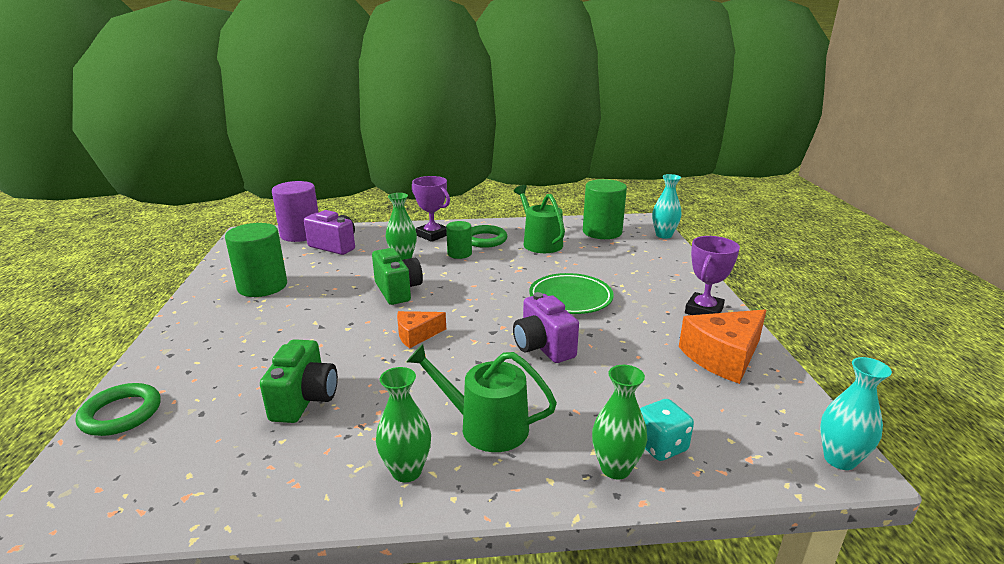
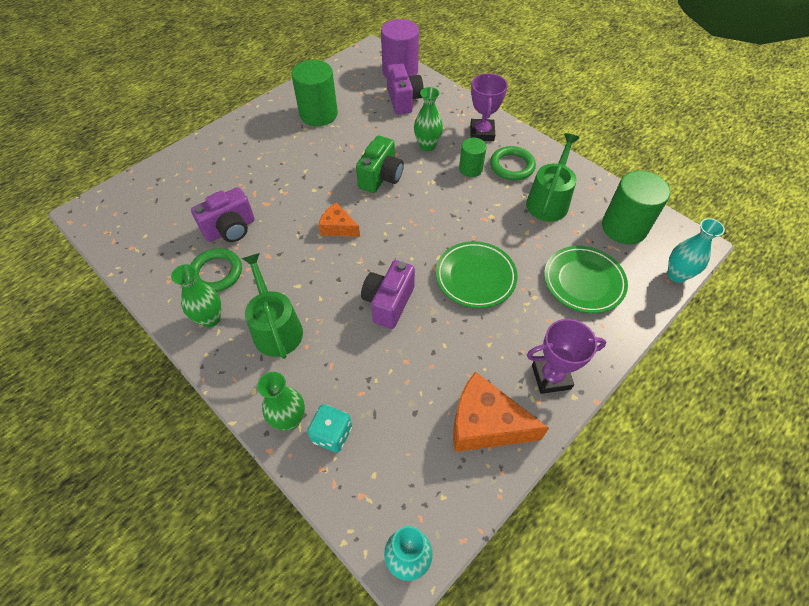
camera: 50 degrees right, 30 degrees up
green ring [76,383,161,436] -> green ring moved to [190,248,242,292]
green camera [260,339,338,423] -> purple camera [191,187,255,242]
none -> green plate [544,246,628,313]

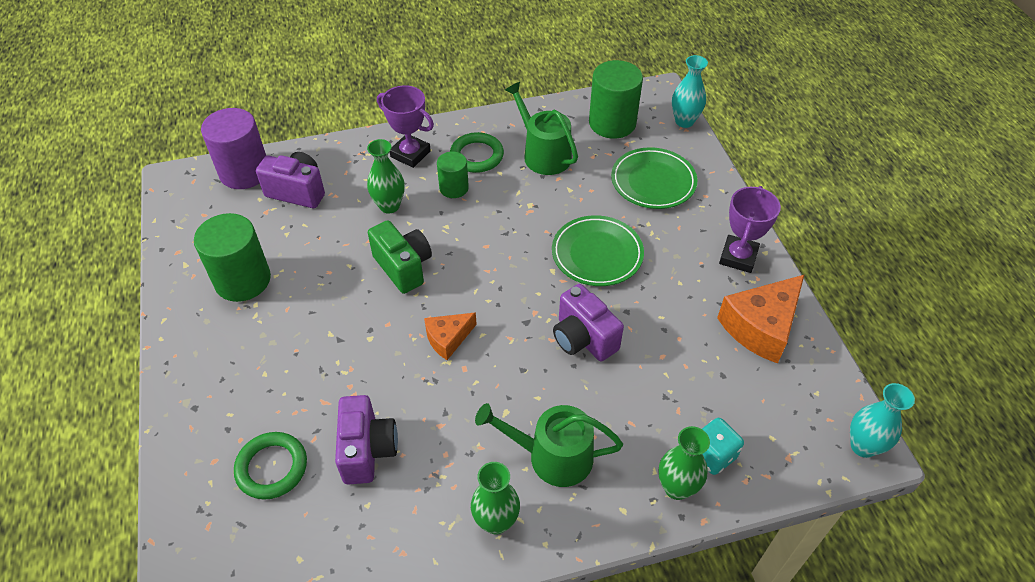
camera: 60 degrees left, 5 degrees down
green ring [190,248,242,292] -> green ring moved to [234,432,307,499]

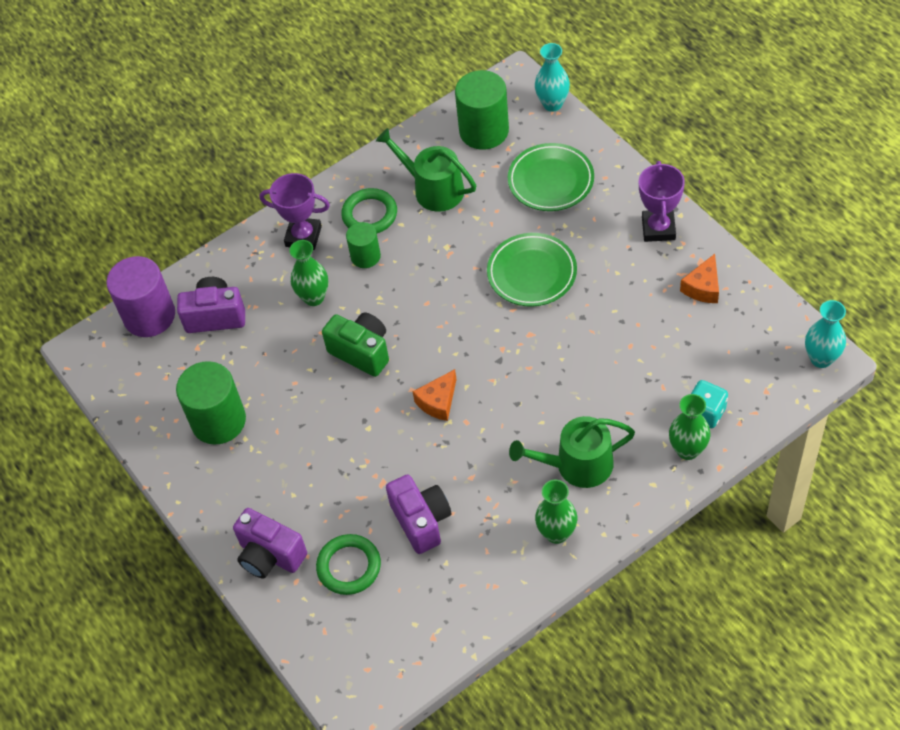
camera: 15 degrees left, 5 degrees up
purple camera [553,284,624,361] -> purple camera moved to [233,508,307,579]
orange cheese [717,275,804,364] -> orange cheese [680,254,719,303], size x0.57

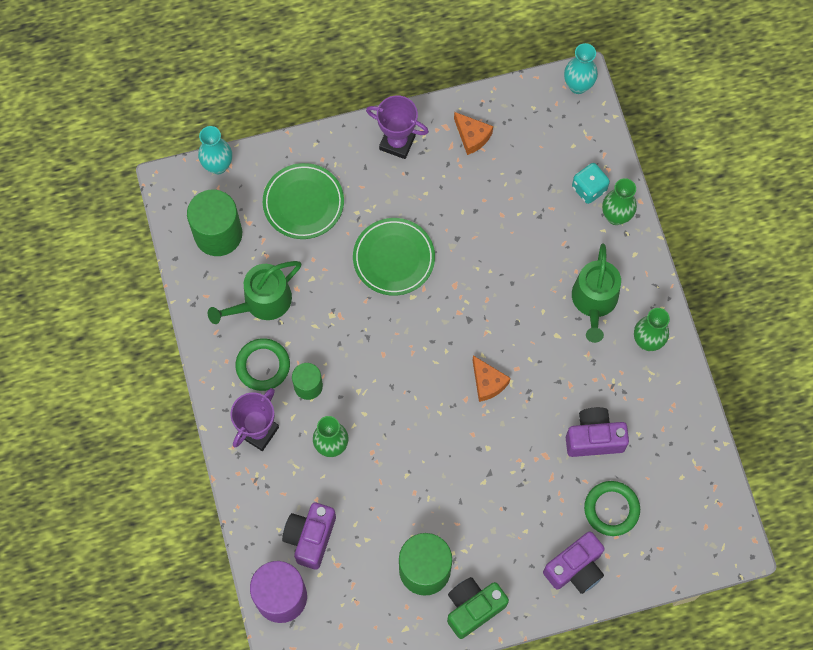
camera: 75 degrees left, 15 degrees up
green camera [322,313,389,377] -> green camera moved to [447,577,509,639]

